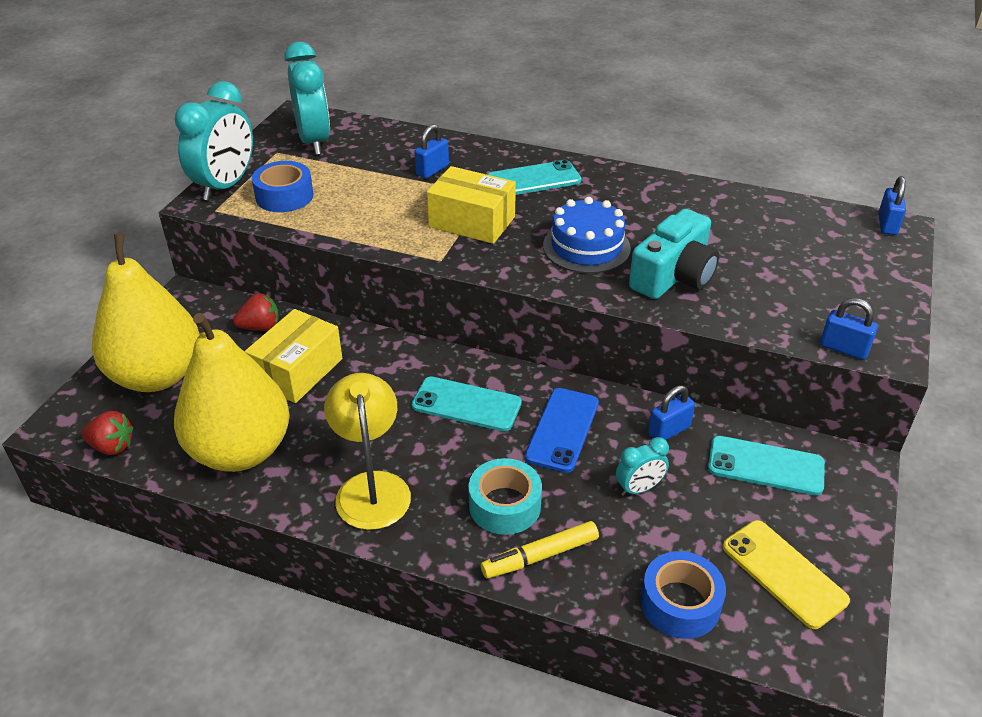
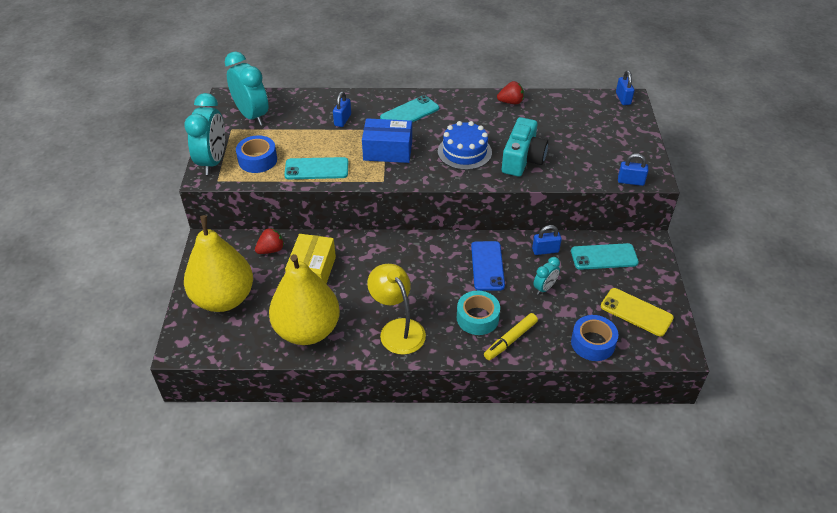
camera: 20 degrees left, 5 degrees up
red strawberry [81,411,133,455] -> red strawberry moved to [497,81,524,104]
turquoise phone [412,377,522,432] -> turquoise phone moved to [284,157,348,179]
yellow box [427,166,516,244] -> blue box [362,118,412,163]
blue padlock [648,385,695,440] -> blue padlock turned 45 degrees clockwise [532,225,562,255]

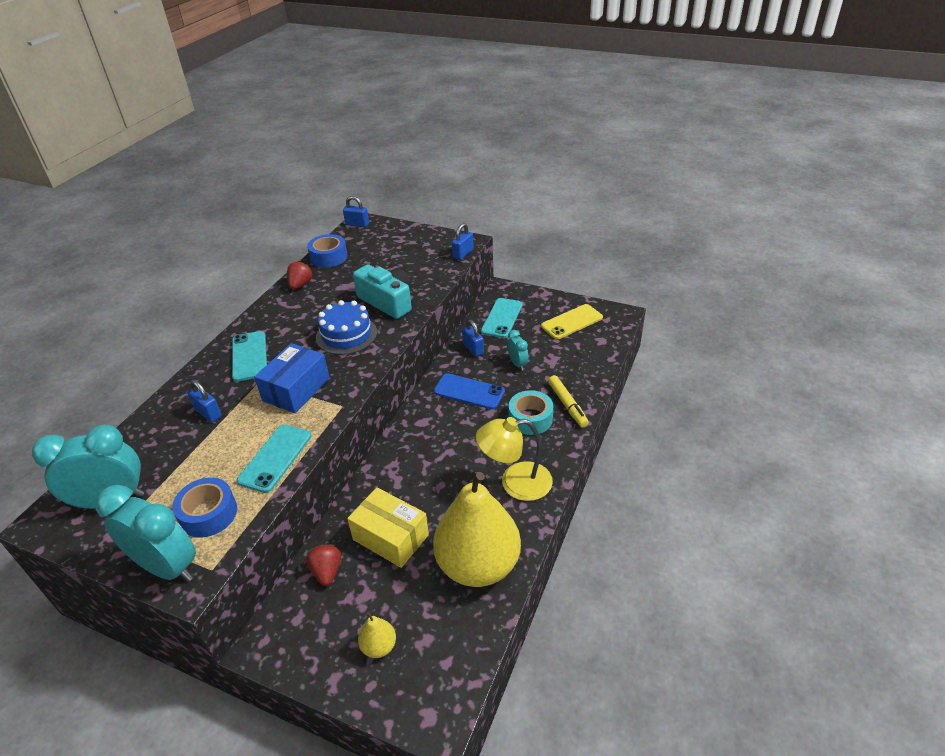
camera: 65 degrees left, 5 degrees down
yellow pear [184,215,253,312] -> yellow pear [358,612,396,658], size x0.40
blue padlock [532,225,562,255] -> blue padlock turned 45 degrees counterclockwise [462,320,484,357]
blue tape [571,315,618,361] -> blue tape moved to [307,234,348,268]

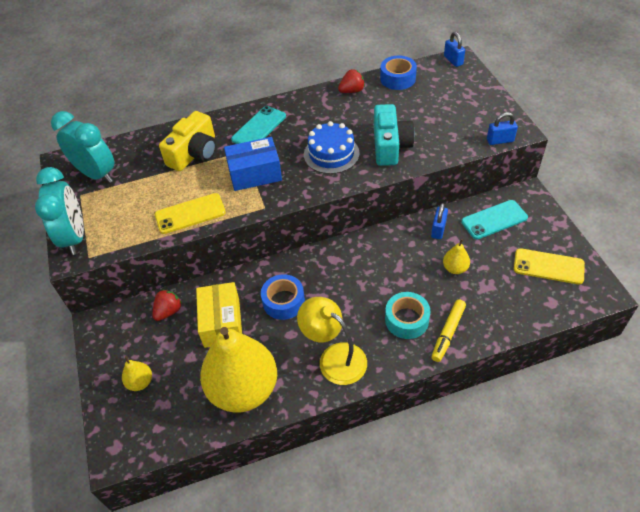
camera: 50 degrees right, 10 degrees up
blue tape [172,478,237,538] -> blue tape moved to [261,274,305,320]
blue padlock [188,380,222,422] -> yellow camera [159,111,217,171]
turquoise phone [237,425,311,493] -> yellow phone [155,193,226,234]
blue phone [434,373,505,409] -> none
turquoise clock [507,330,529,371] -> yellow pear [443,239,470,274]

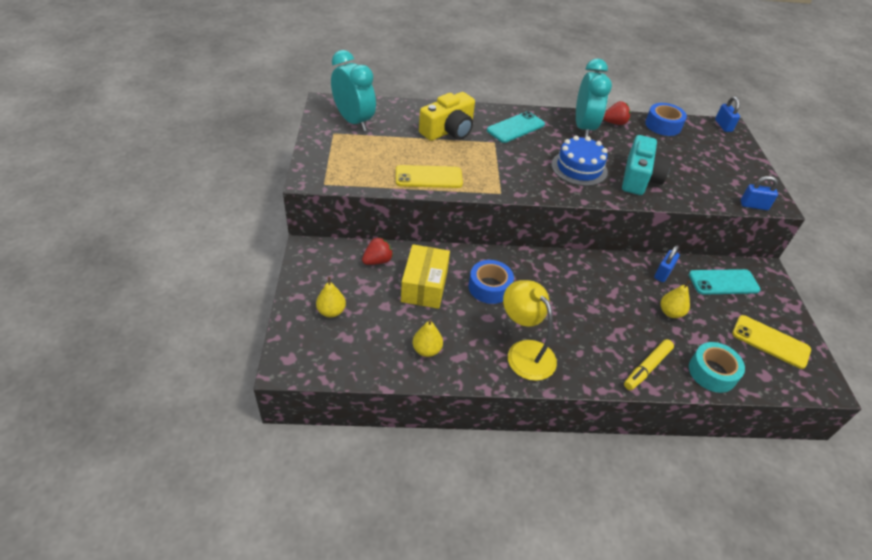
camera: 10 degrees right, 5 degrees down
turquoise clock [35,167,84,255] -> turquoise clock moved to [576,59,612,138]
yellow pear [200,327,277,413] -> yellow pear [413,319,443,357], size x0.40
blue box [224,137,282,191] -> none
turquoise tape [385,292,430,339] -> turquoise tape moved to [689,342,745,393]

